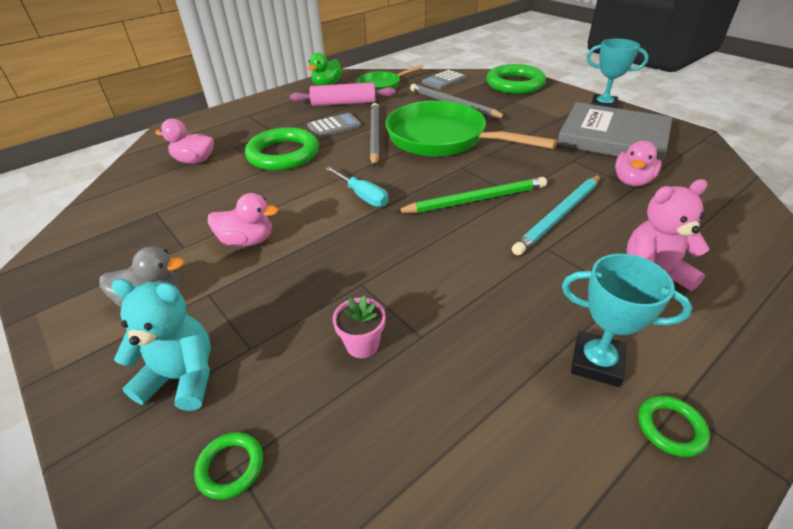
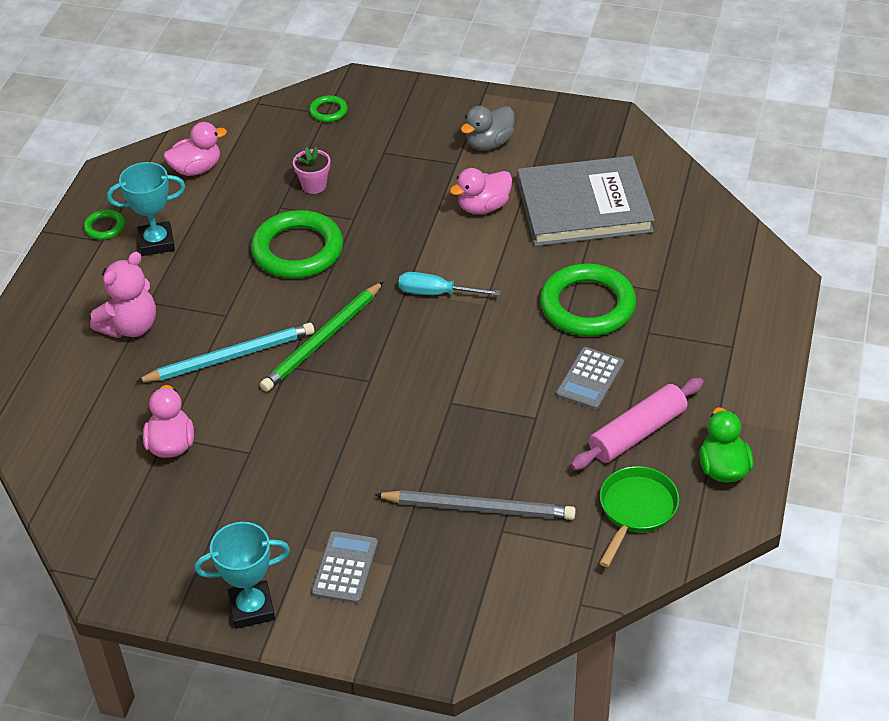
camera: 145 degrees right, 5 degrees up
turquoise teddy bear [111,279,211,411] -> none
pink duck [155,119,214,164] -> pink duck moved to [164,122,227,176]
grey pencil [370,103,379,167] -> none
green pan [385,101,557,157] -> none
grey calculator [422,70,467,90] -> grey calculator moved to [311,531,378,604]
green ring [486,64,546,94] -> green ring moved to [251,210,343,279]
turquoise pencil [512,175,601,256] -> turquoise pencil turned 60 degrees clockwise [135,323,314,382]
grey book [557,102,673,165] -> grey book moved to [517,156,655,246]

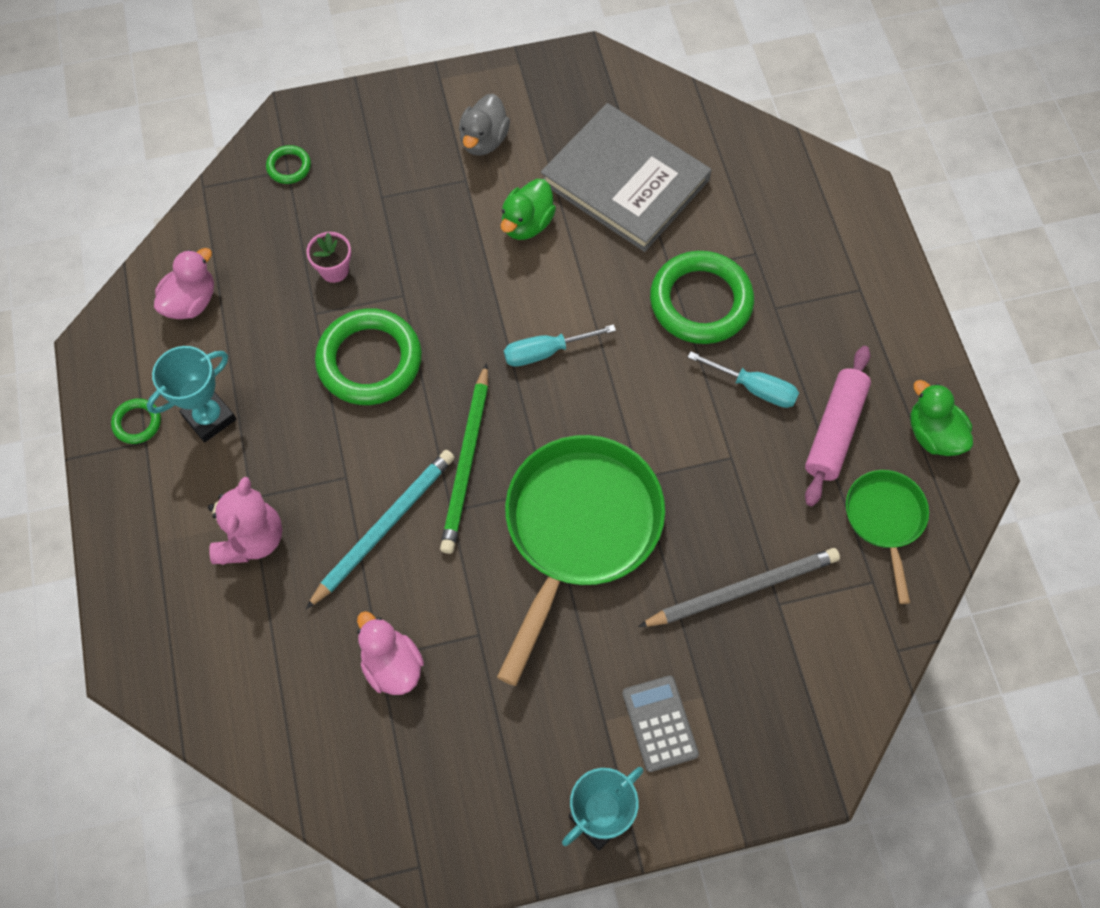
camera: 30 degrees left, 20 degrees up
pink duck [450,168,512,214] -> green duck [501,179,556,240]
grey book [517,156,655,246] -> grey book turned 75 degrees clockwise [541,103,711,252]
grey calculator [556,347,624,410] -> turquoise screwdriver [688,351,799,408]
none -> green pan [497,435,665,686]

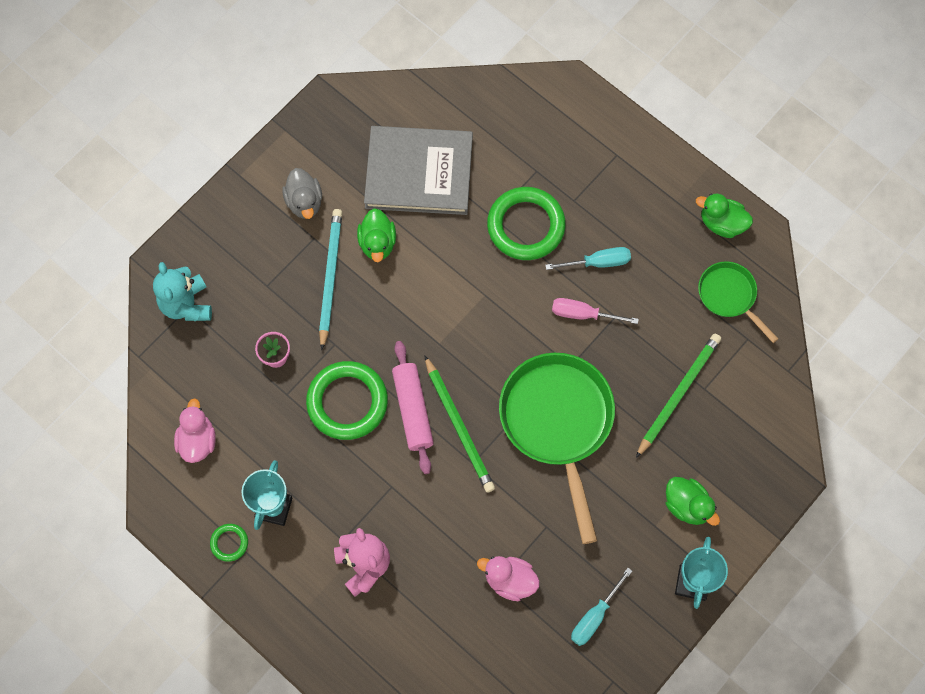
camera: 35 degrees left, 5 degrees up
green ring [266,145,311,184] -> turquoise teddy bear [153,262,212,321]
turquoise pencil [306,450,455,609] -> turquoise pencil moved to [319,209,342,350]
turquoise screwdriver [504,324,616,367] -> turquoise screwdriver moved to [571,568,632,646]
grey calculator [622,676,699,772] -> green duck [666,477,720,526]
grey pencil [638,548,840,627] -> green pencil [636,333,721,458]
pink rolling pin [805,346,871,506] -> pink rolling pin moved to [392,341,434,474]
none -> pink screwdriver [552,298,639,324]

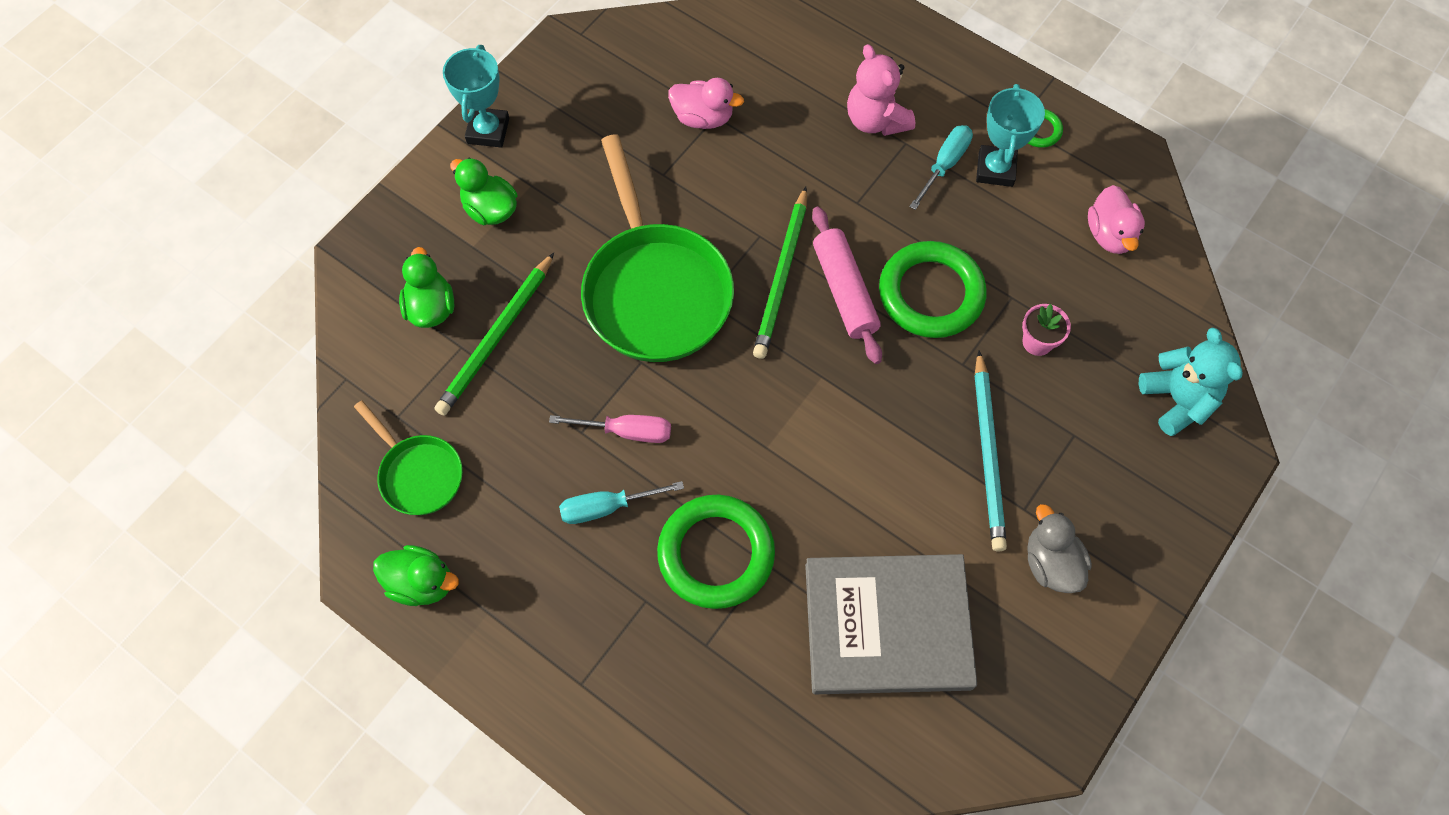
camera: 175 degrees right, 5 degrees down
green duck [357,208,396,262] -> green duck moved to [399,247,454,328]
green pencil [424,355,495,493] -> green pencil turned 135 degrees counterclockwise [753,187,807,359]
turquoise screwdriver [571,568,632,646] -> turquoise screwdriver moved to [909,125,973,210]

